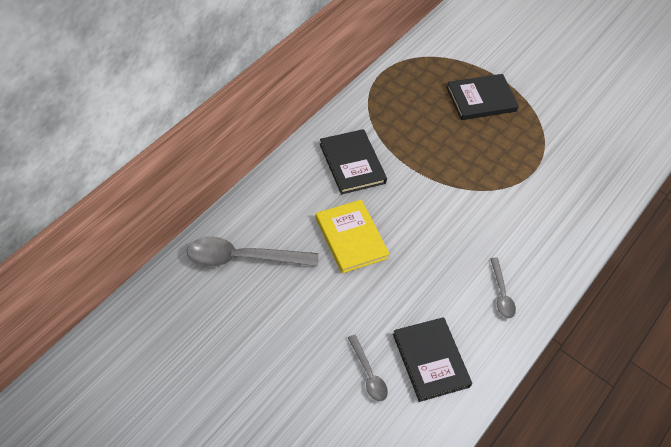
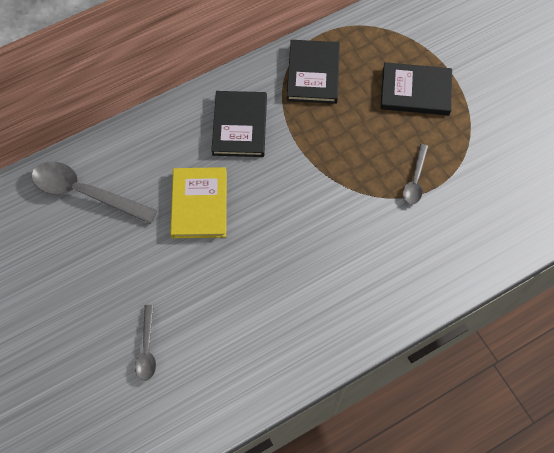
camera: 30 degrees right, 10 degrees up
black book [393,317,472,402] -> black book moved to [287,40,340,104]
grey spoon [490,258,516,318] -> grey spoon moved to [403,144,428,205]

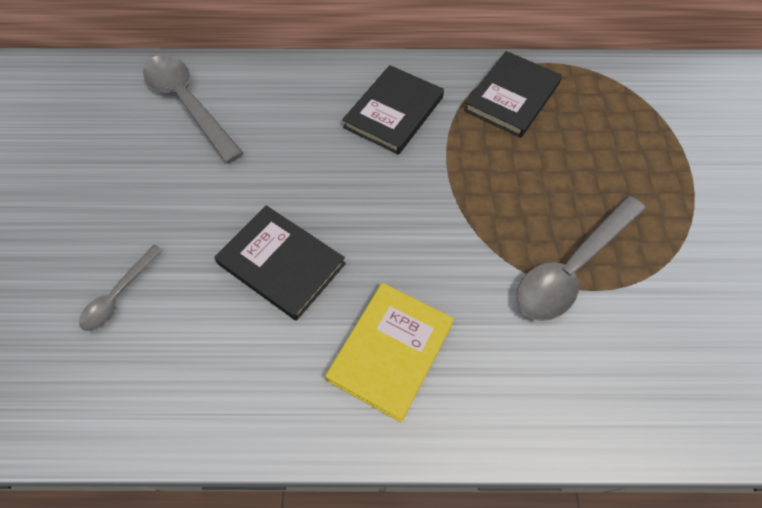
camera: 30 degrees right, 5 degrees down
yellow book [170,167,227,238] -> yellow book moved to [325,283,454,422]
black book [381,62,452,115] -> black book moved to [214,205,346,321]
grey spoon [403,144,428,205] -> grey spoon [516,196,645,321], size x1.84

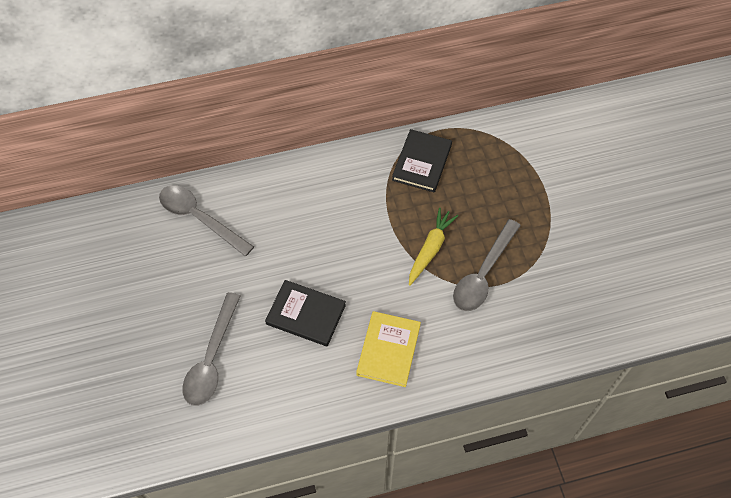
camera: 15 degrees left, 0 degrees up
grey spoon [79,245,163,331] -> grey spoon [183,292,241,406], size x1.84
black book [342,65,444,155] -> none
none -> yellow carrot [409,207,458,286]

